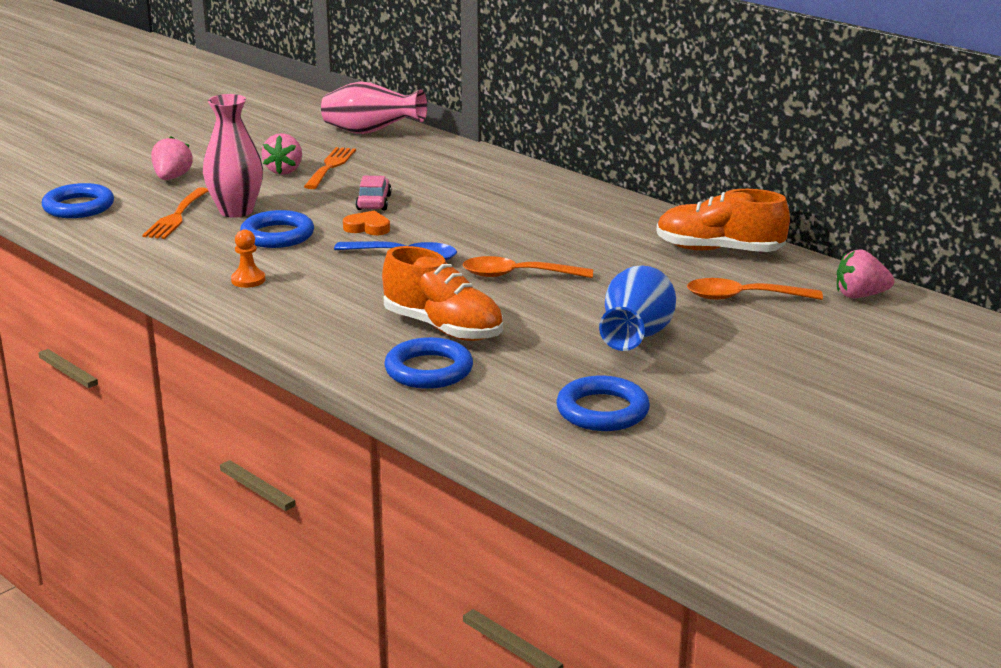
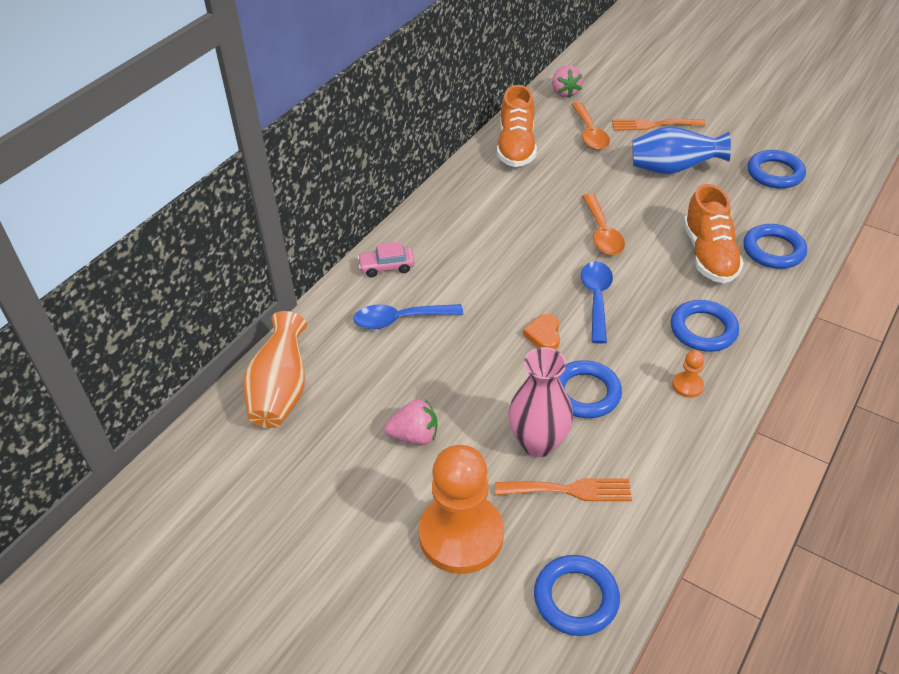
camera: 100 degrees left, 20 degrees up
pink strawberry [151,136,193,180] -> orange pawn [419,445,504,574]
orange fork [304,147,356,189] -> orange fork moved to [612,119,706,131]
pink vase [321,81,427,134] -> orange vase [243,311,307,428]
pink car [356,176,392,210] -> pink car moved to [358,242,415,277]
orange shoe [382,246,503,341] -> orange shoe turned 150 degrees clockwise [683,184,744,283]
none -> blue spoon [353,304,463,329]
none -> blue ring [671,300,739,352]

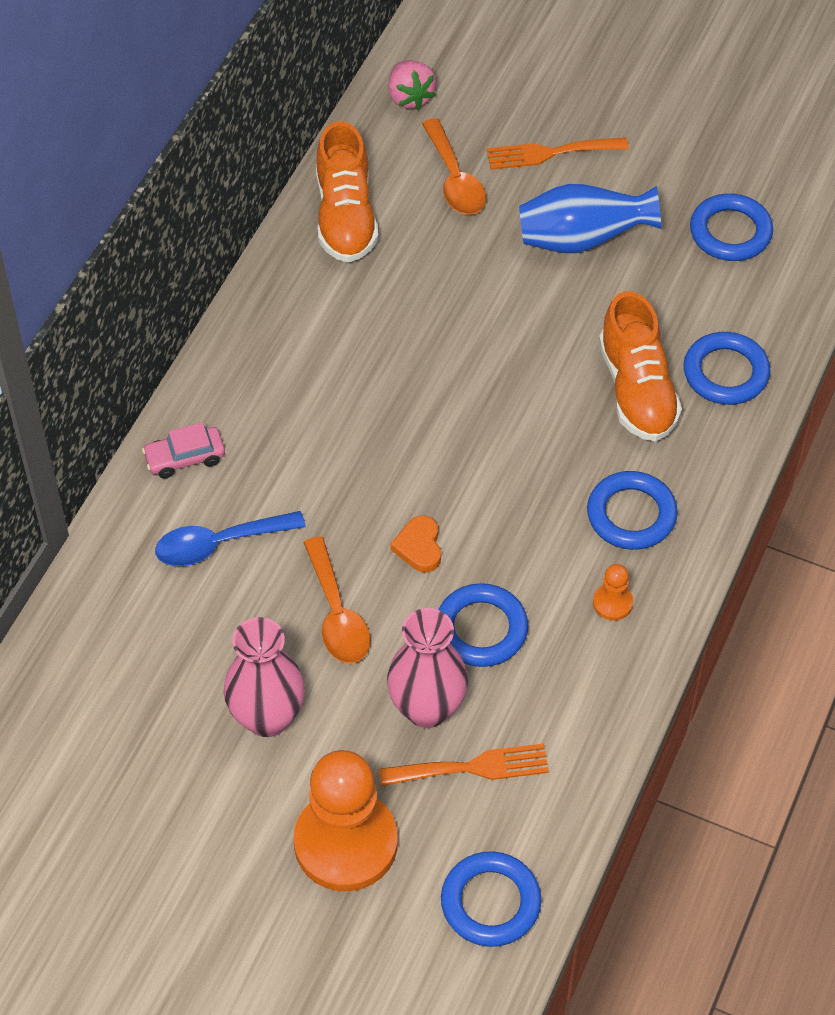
camera: 10 degrees left, 10 degrees up
orange vase [243,311,307,428] -> none
pink strawberry [384,399,437,445] -> pink vase [224,617,305,737]
blue spoon [581,261,613,344] -> none
orange spoon [582,193,625,255] -> orange spoon moved to [303,536,370,663]

